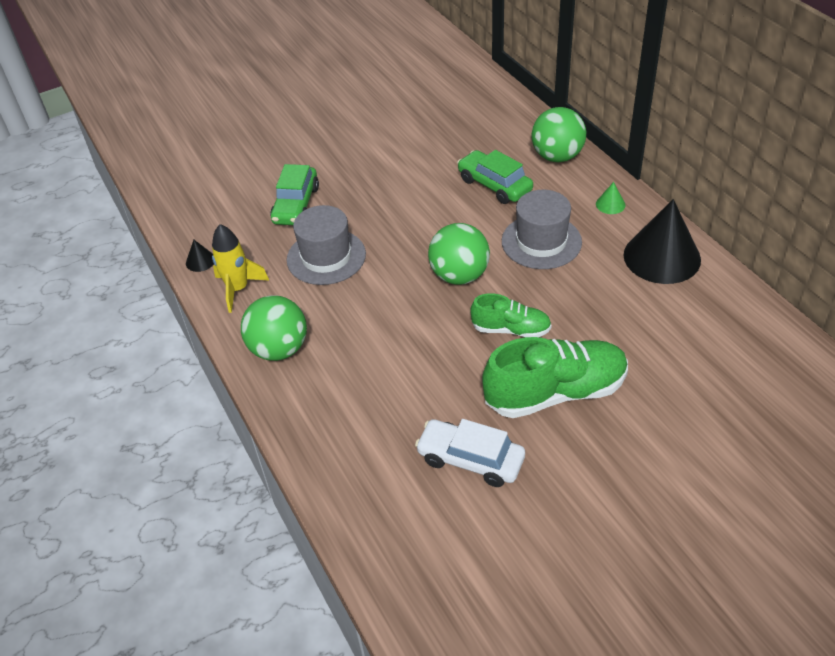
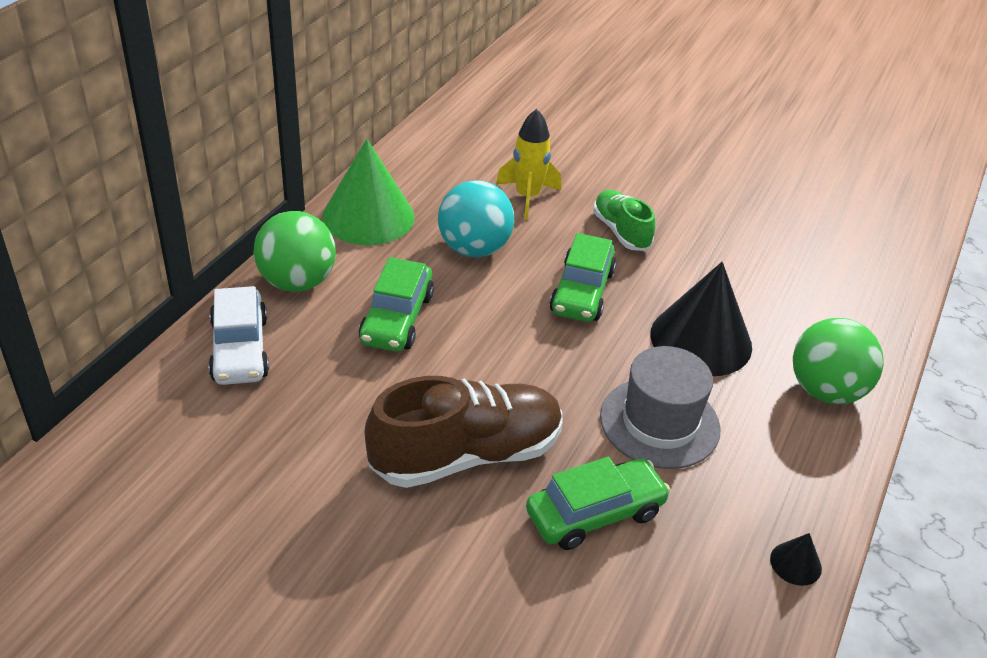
camera: 130 degrees left, 5 degrees down
yellow rocket [212,224,269,313] -> yellow rocket moved to [496,109,561,220]
white car [415,419,525,487] -> white car moved to [208,286,269,385]
green ball [428,223,490,285] -> green car [550,233,616,322]
green shoe [482,337,628,418] -> none
grey hat [502,190,582,269] -> turquoise ball [438,180,514,257]
green cone [596,182,626,214] -> green cone [322,139,414,245], size x2.43
black cone [623,199,701,284] -> black cone moved to [651,262,752,376]
none -> brown shoe [365,376,562,488]

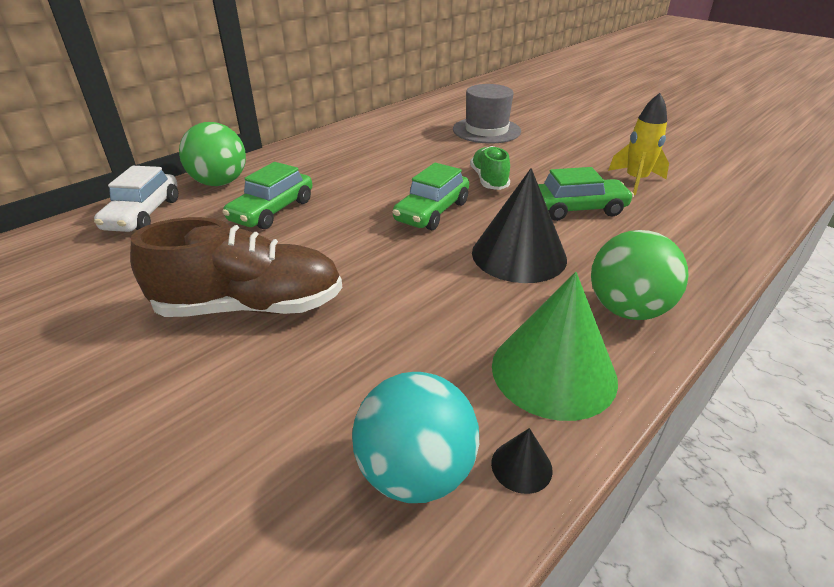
camera: 20 degrees right, 5 degrees down
green cone [322,139,414,245] -> green cone moved to [492,272,618,421]
turquoise ball [438,180,514,257] -> turquoise ball moved to [352,372,479,503]
yellow rocket [496,109,561,220] -> yellow rocket moved to [608,93,669,195]
green car [526,457,671,550] -> green car moved to [538,167,634,221]
grey hat [600,346,721,469] -> grey hat moved to [453,84,521,144]

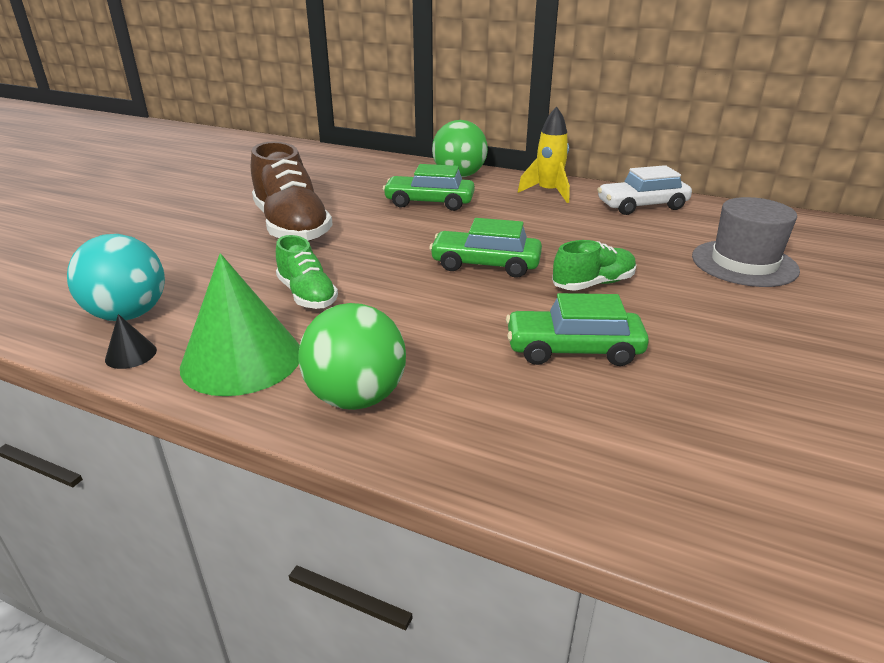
camera: 70 degrees right, 5 degrees down
white car [94,166,178,232] -> white car moved to [597,165,692,215]
black cone [472,168,567,283] -> none
green car [538,167,634,221] -> green car turned 120 degrees clockwise [506,293,649,366]
yellow rocket [608,93,669,195] -> yellow rocket moved to [518,107,570,203]
none -> green shoe [276,235,338,309]

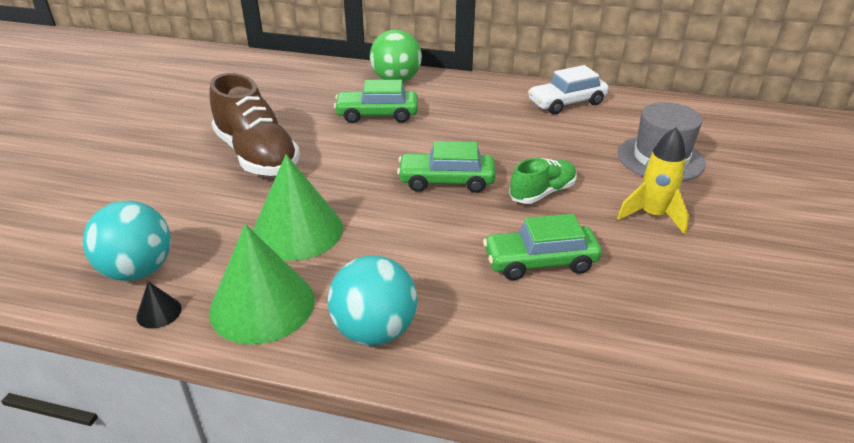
camera: 10 degrees left, 5 degrees up
green shoe [276,235,338,309] -> green cone [253,154,343,261]
green ball [298,303,406,410] -> turquoise ball [328,255,417,345]
yellow rocket [518,107,570,203] -> yellow rocket moved to [617,127,689,235]

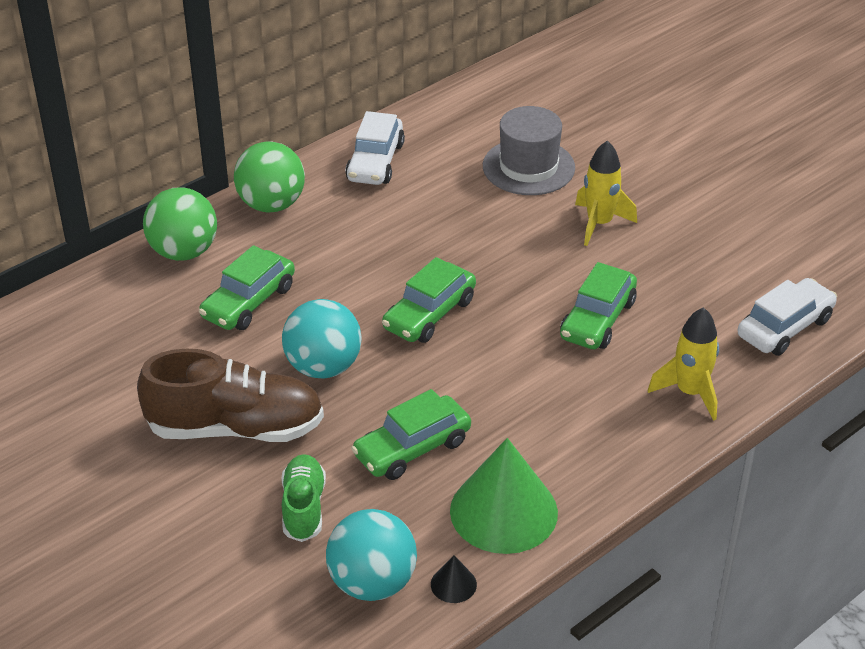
camera: 55 degrees left, 5 degrees up
green cone [253,154,343,261] -> green car [351,389,471,480]
turquoise ball [328,255,417,345] -> turquoise ball moved to [282,299,362,378]
green shoe [509,158,577,204] -> green shoe moved to [282,454,326,542]
none -> green ball [234,141,305,213]
none -> yellow rocket [648,307,719,421]
none -> white car [738,278,837,356]

